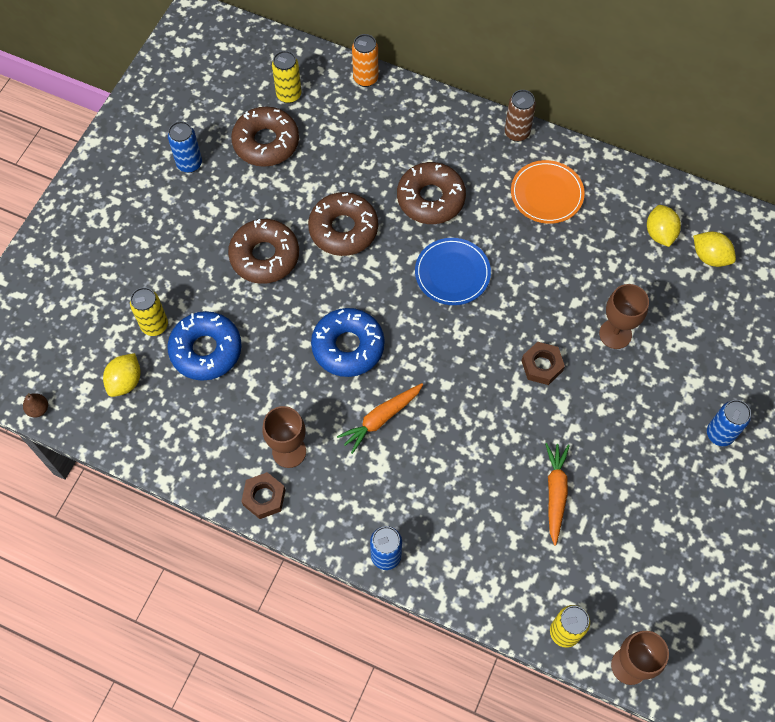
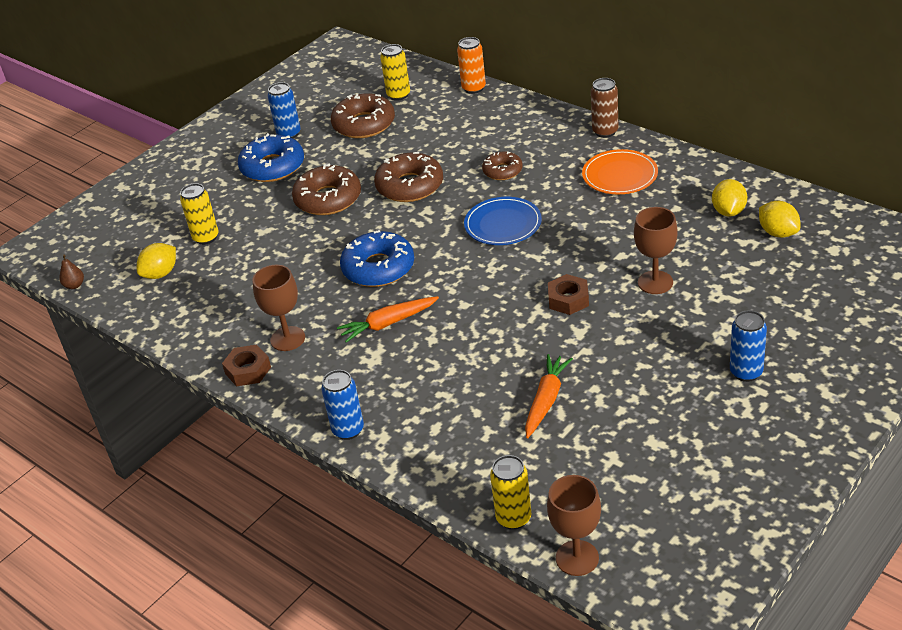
camera: 20 degrees right, 25 degrees down
blue donut [167,311,242,381] -> blue donut moved to [238,133,304,182]
brown donut [397,162,466,224] -> brown donut [482,151,523,180], size x0.59

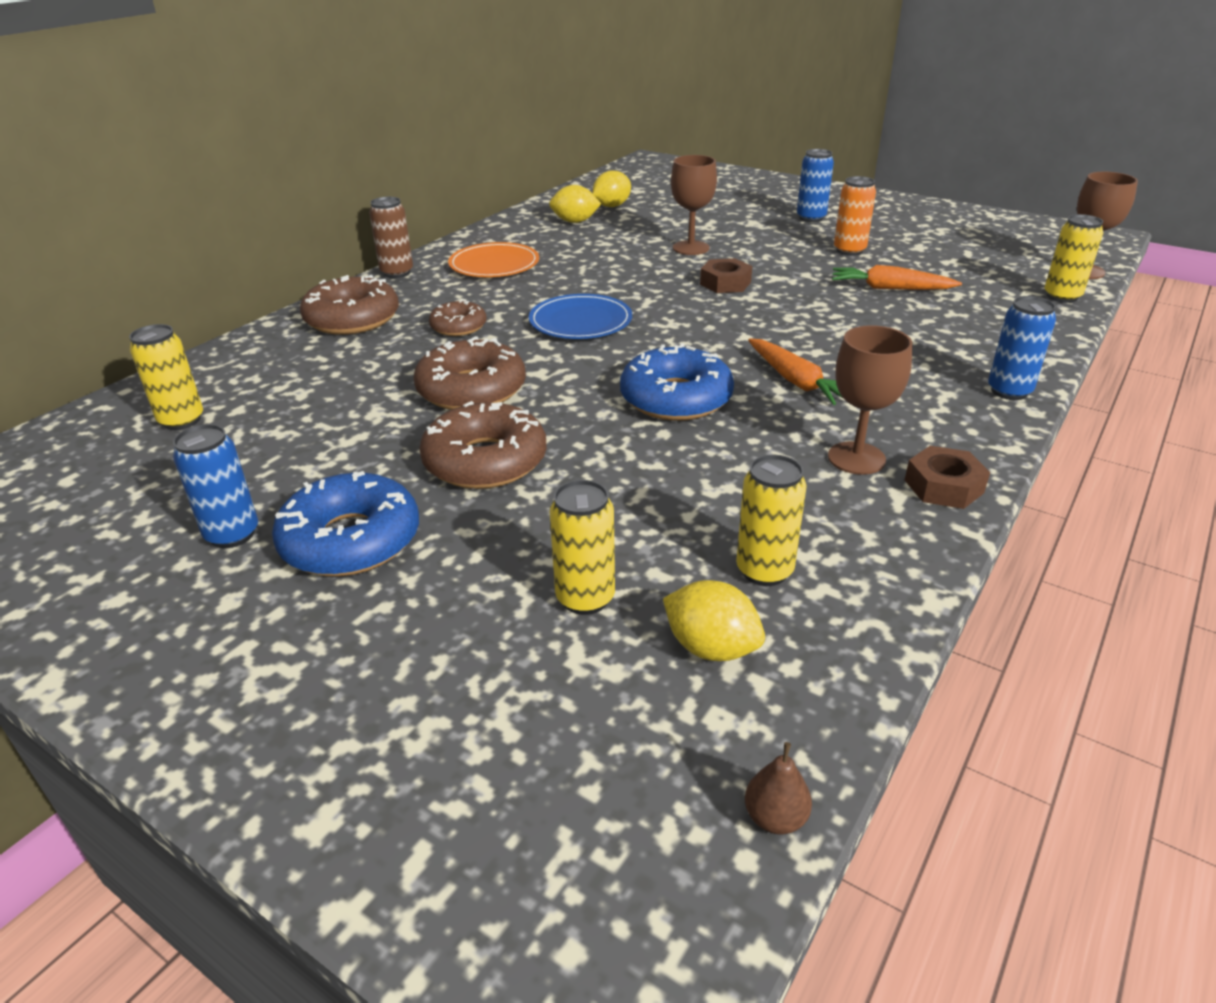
camera: 100 degrees left, 5 degrees down
brown donut [331,93,395,138] -> brown donut moved to [300,275,399,335]
orange can [457,37,486,94] -> orange can moved to [834,176,876,256]
none -> yellow can [736,455,806,586]

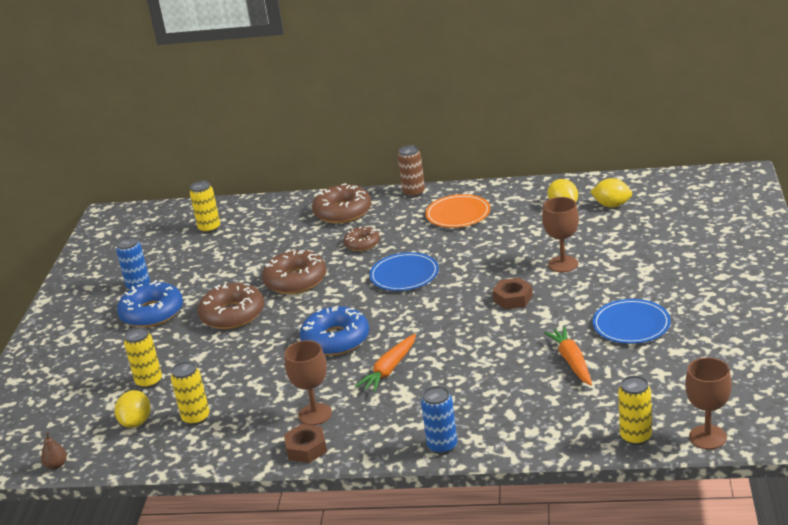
camera: 65 degrees right, 5 degrees down
blue can [797,149,834,222] -> none
orange can [834,176,876,256] -> blue plate [593,299,671,344]

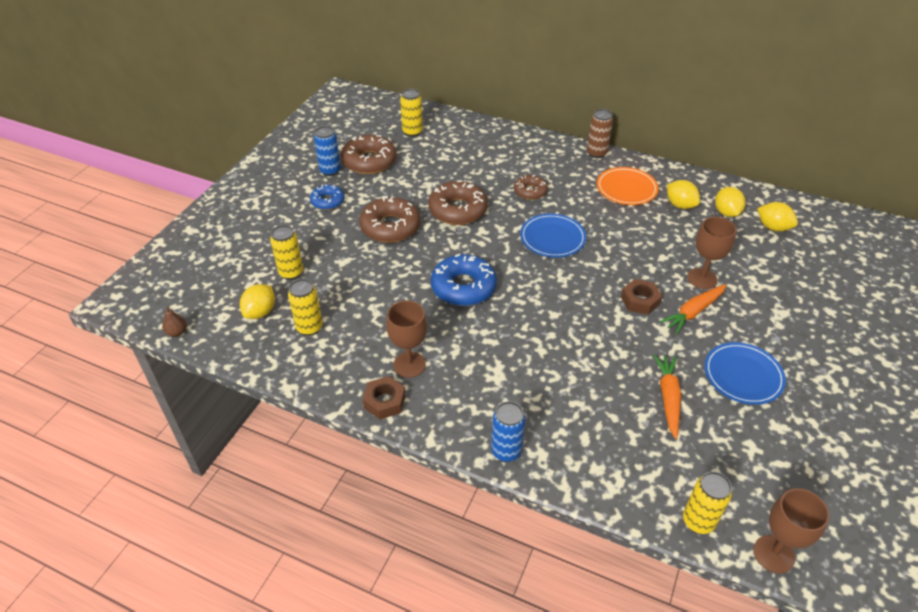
camera: 15 degrees right, 15 degrees up
blue donut [117,280,183,328] -> blue donut [310,184,344,210], size x0.59
brown donut [312,183,371,224] -> brown donut moved to [341,135,396,174]
orange carrot [355,334,416,392] -> orange carrot moved to [659,284,726,334]
none -> yellow lemon [667,180,700,209]

